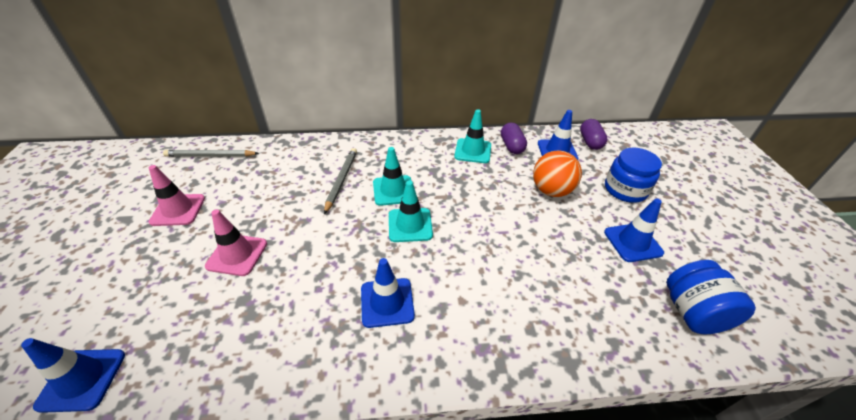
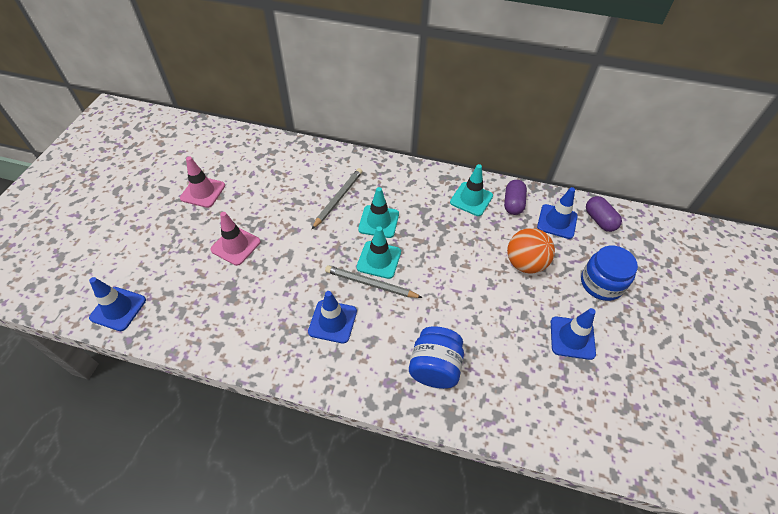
camera: 20 degrees right, 10 degrees up
grey pencil [163,150,259,157] -> grey pencil moved to [325,265,423,298]
purple capsule [580,119,607,150] -> purple capsule turned 45 degrees counterclockwise [586,196,622,232]
blue jar [666,260,756,334] -> blue jar moved to [409,326,464,389]

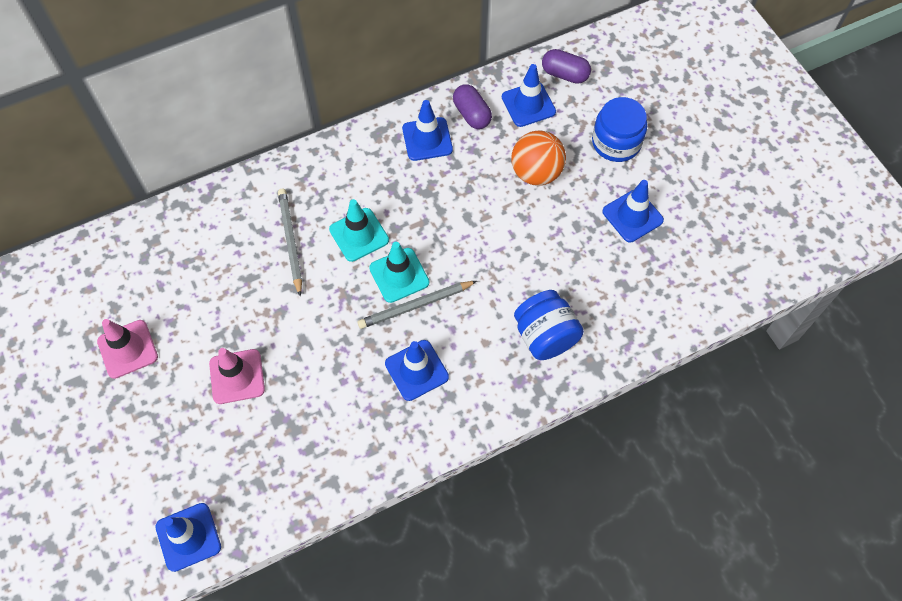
camera: 40 degrees left, 10 degrees up
turquoise traffic cone [450,164,493,216] -> blue traffic cone [402,100,453,161]

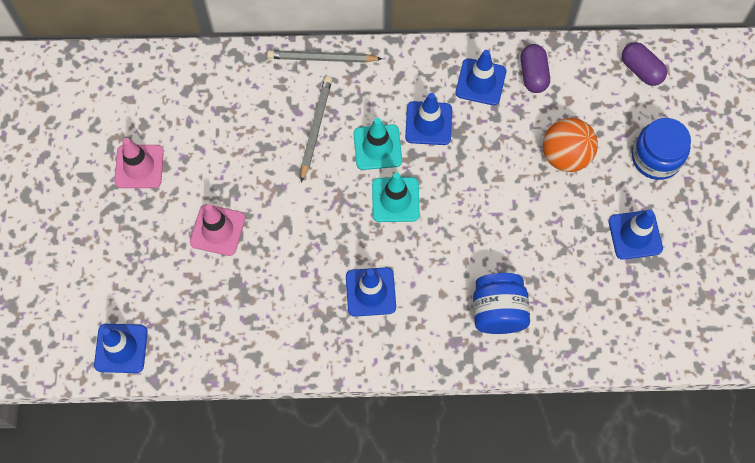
camera: 25 degrees right, 5 degrees up
grey pencil [357,281,477,329] -> grey pencil moved to [267,50,382,63]
blue traffic cone [502,64,556,127] -> blue traffic cone moved to [405,93,452,145]

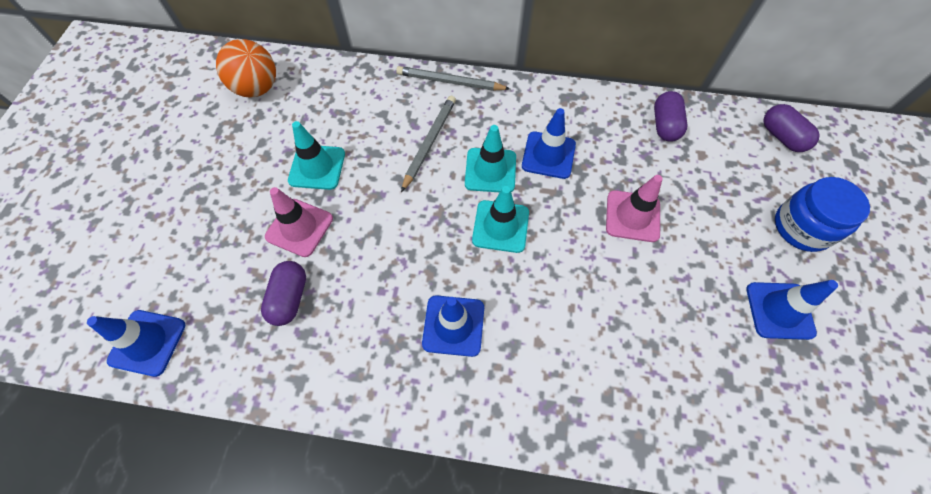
camera: 10 degrees right, 5 degrees down
pink traffic cone [114,138,164,188] -> pink traffic cone moved to [606,175,663,242]
blue traffic cone [456,50,506,105] -> none
blue jar [473,273,530,334] -> none
orange ball [543,118,598,172] -> orange ball moved to [216,39,276,98]
none -> purple capsule [261,261,306,326]
none -> turquoise traffic cone [288,121,345,190]

